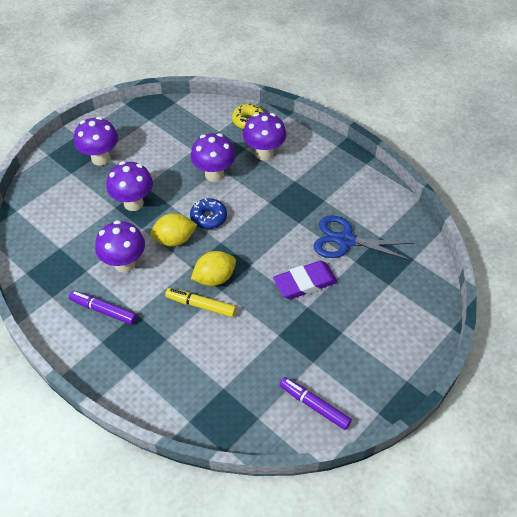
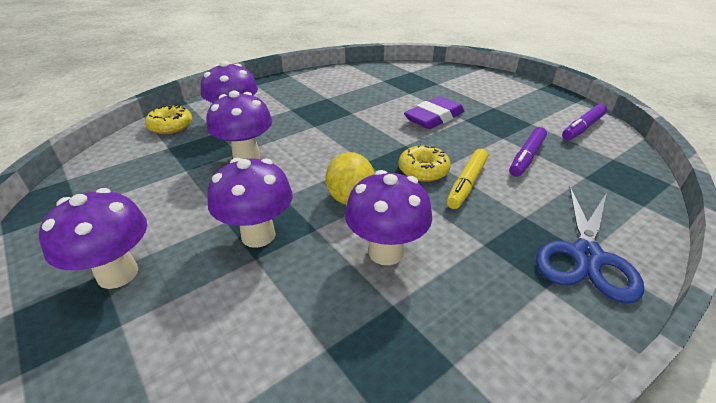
camera: 80 degrees left, 15 degrees down
purple marker [69,291,137,325] -> purple marker moved to [509,127,547,177]
blue donut [190,198,227,229] -> none
yellow lemon [191,251,236,286] -> yellow donut [399,144,451,182]
purple eraser [273,261,338,299] -> purple eraser turned 60 degrees clockwise [404,96,464,129]
blue scissors [314,215,414,261] -> blue scissors moved to [536,187,644,303]

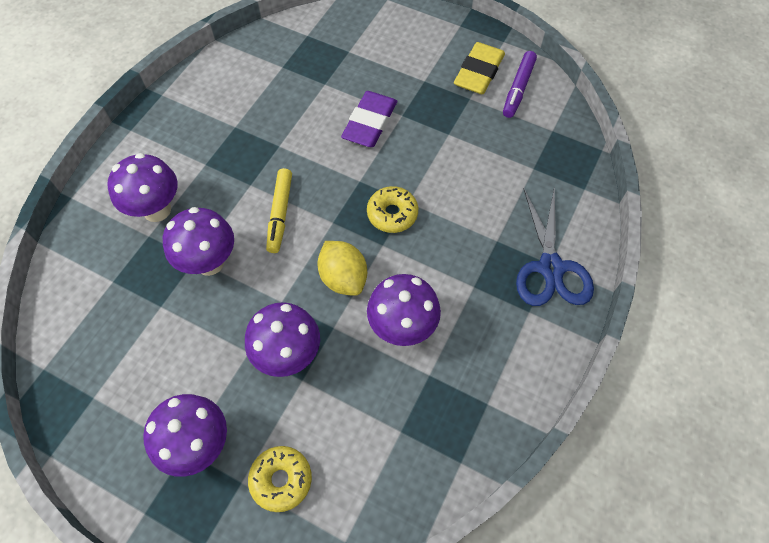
camera: 25 degrees left, 25 degrees up
yellow donut [145,104,192,134] -> yellow donut moved to [248,446,312,512]
yellow marker [447,149,488,209] -> yellow marker moved to [266,168,292,253]
purple marker [509,127,547,177] -> none
none -> yellow eraser [454,42,505,94]

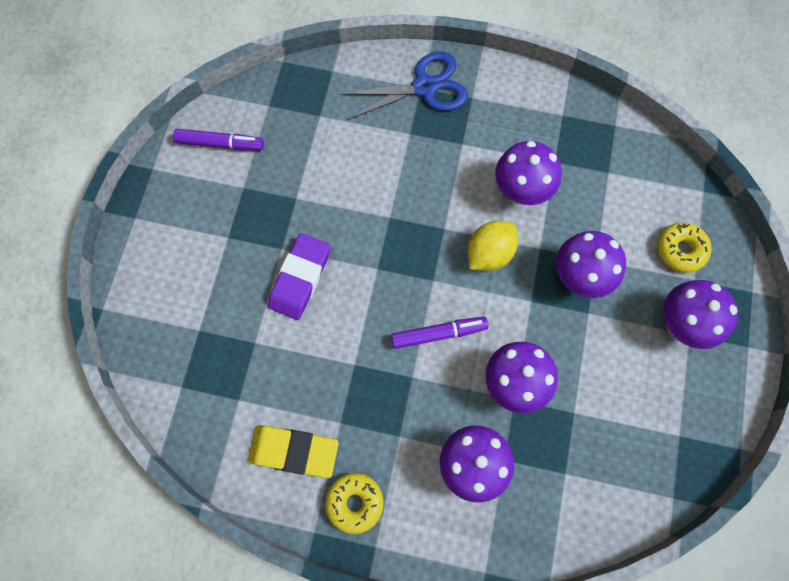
camera: 105 degrees left, 10 degrees up
yellow marker [266,168,292,253] -> purple marker [391,317,488,349]
purple eraser [341,91,397,147] -> purple eraser turned 75 degrees counterclockwise [268,233,330,320]
yellow donut [367,186,418,233] -> yellow donut moved to [325,473,383,534]
yellow eraser [454,42,505,94] -> yellow eraser moved to [248,425,339,478]

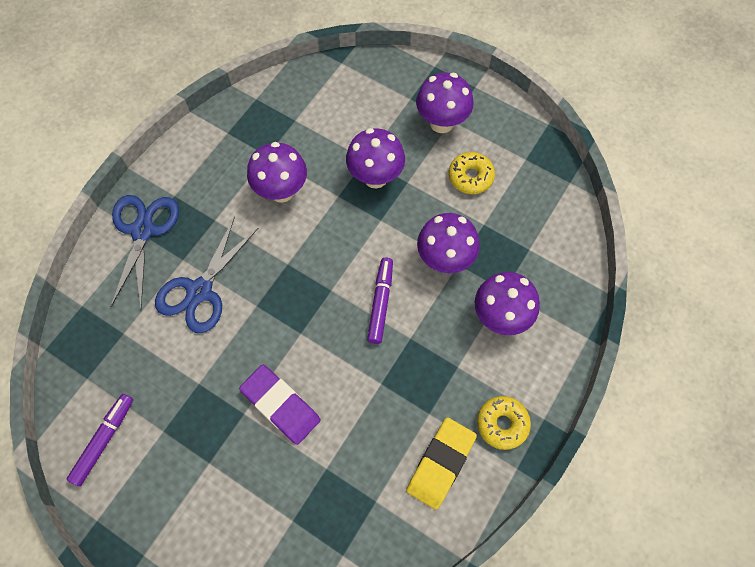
camera: 70 degrees left, 5 degrees down
yellow lemon [468,221,518,271] -> none
yellow donut [658,222,712,273] -> yellow donut moved to [449,152,495,194]
none -> blue scissors [155,216,258,333]

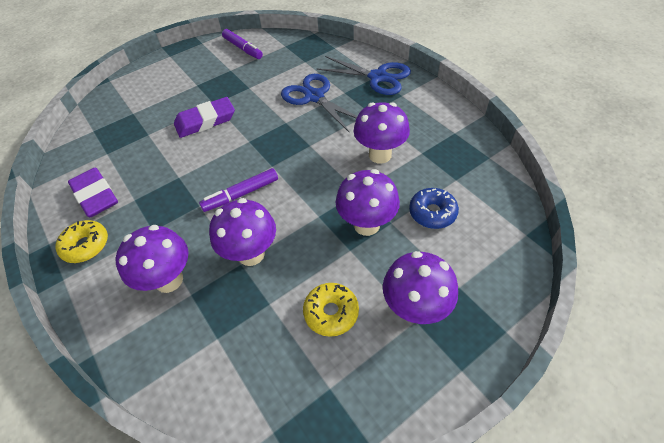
camera: 115 degrees right, 15 degrees down
purple marker [367,258,393,344] -> purple marker turned 120 degrees clockwise [199,168,278,212]
yellow eraser [406,418,477,510] -> purple eraser [68,168,118,217]
none -> blue donut [409,188,459,229]

